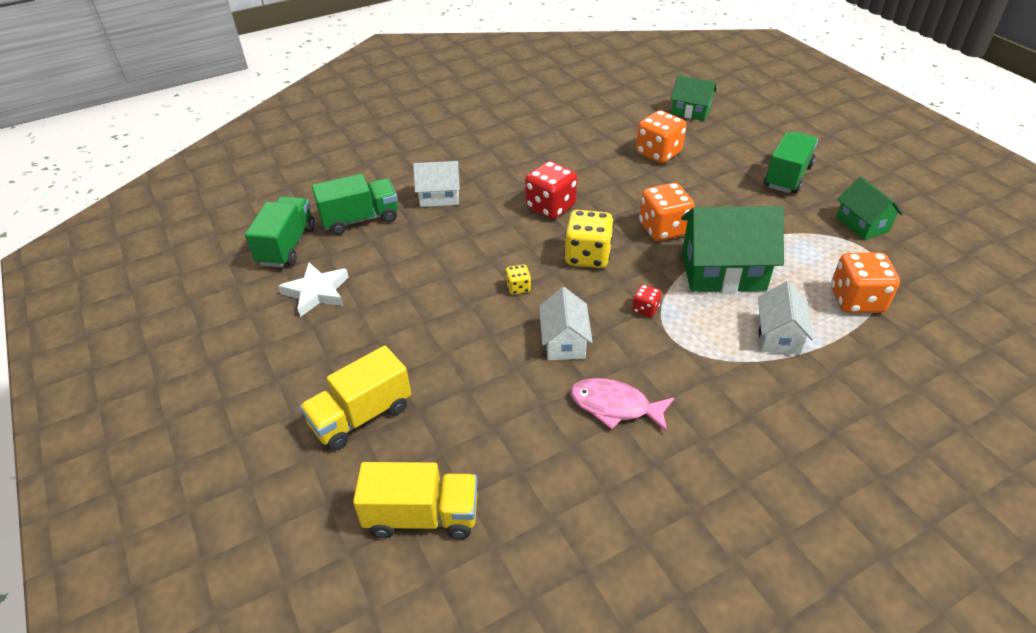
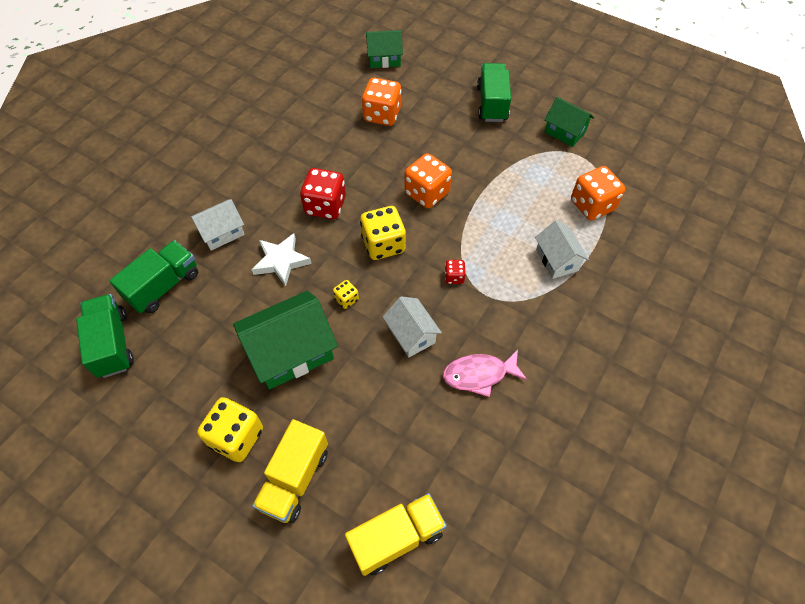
camera: 30 degrees left, 15 degrees up
white star [278,263,349,317] -> white star moved to [251,233,312,287]
green house [681,206,784,292] -> green house moved to [233,291,338,390]
none -> yellow dice [197,397,263,462]

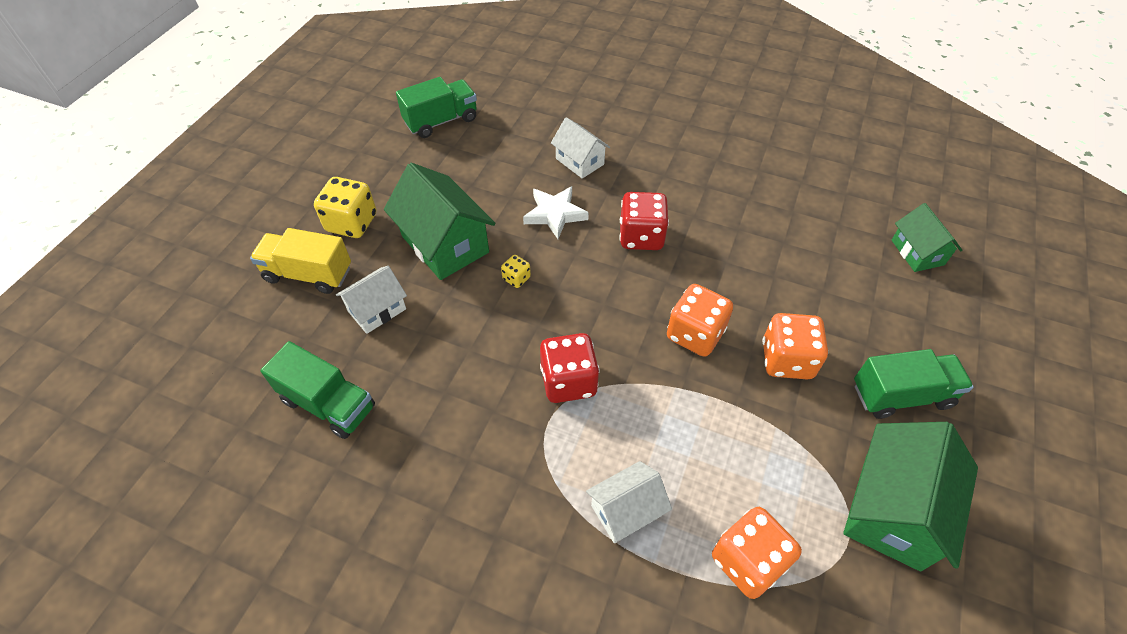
camera: 80 degrees right, 5 degrees down
green truck [109,240,198,314] -> green truck moved to [260,341,375,439]
yellow truck [345,493,446,576] -> none
yellow dice [360,206,406,260] -> none
orange dice [362,78,401,126] -> orange dice moved to [762,313,828,380]
white house [383,297,442,357] -> white house moved to [336,266,407,334]
pink fish [443,350,527,397] -> none
red dice [445,260,466,284] -> red dice [540,333,600,403], size x2.04
green house [544,97,594,147] -> green house [843,422,978,571], size x1.71

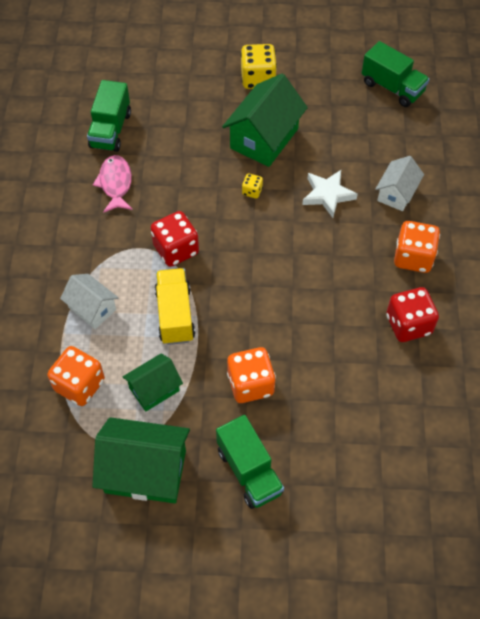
camera: 70 degrees right, 5 degrees up
yellow truck [250,228,351,294] -> yellow truck moved to [155,268,195,345]
white house [336,266,407,334] -> none
red dice [619,192,669,250] -> red dice moved to [386,287,439,342]
orange dice [667,284,733,357] -> orange dice moved to [394,221,440,273]
green house [892,203,962,272] -> green house moved to [123,354,183,412]
none -> pink fish [93,155,132,213]

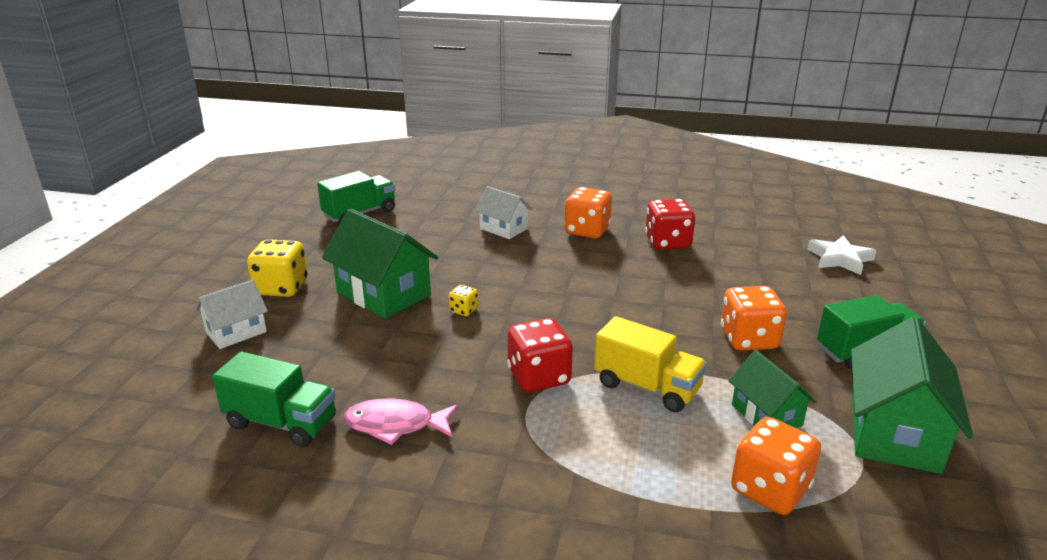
camera: 80 degrees left, 30 degrees down
white house [60,274,119,329] -> white house moved to [196,280,268,349]
yellow truck [155,268,195,345] -> yellow truck turned 150 degrees counterclockwise [594,316,707,413]
white star [302,170,358,218] -> white star moved to [807,235,876,275]

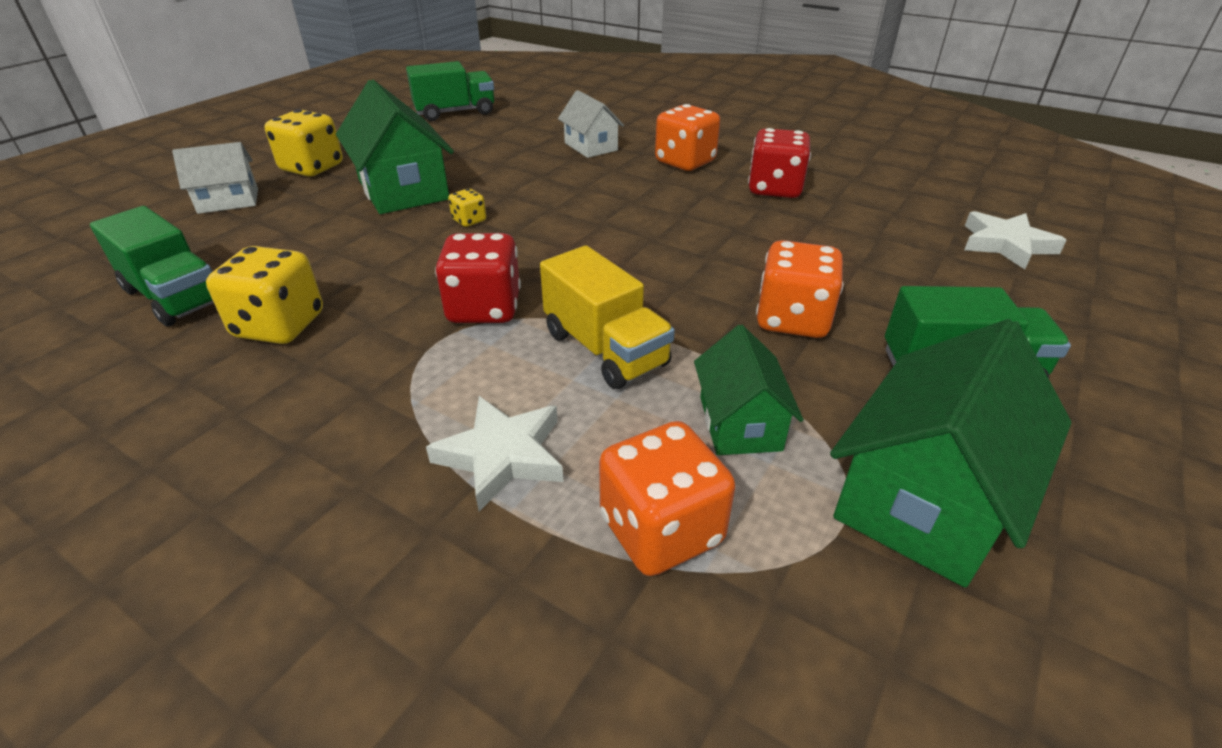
camera: 20 degrees right, 10 degrees up
pink fish [344,398,458,445] -> yellow dice [206,246,323,344]
none -> white star [426,396,564,512]

